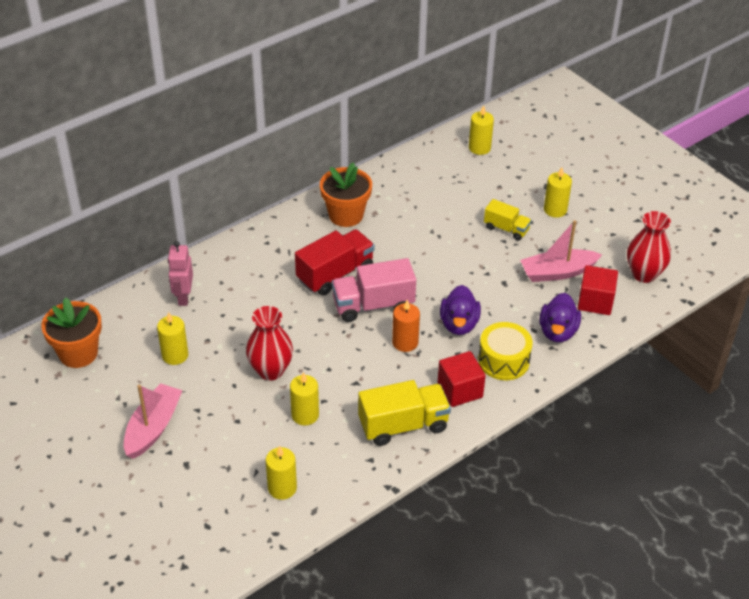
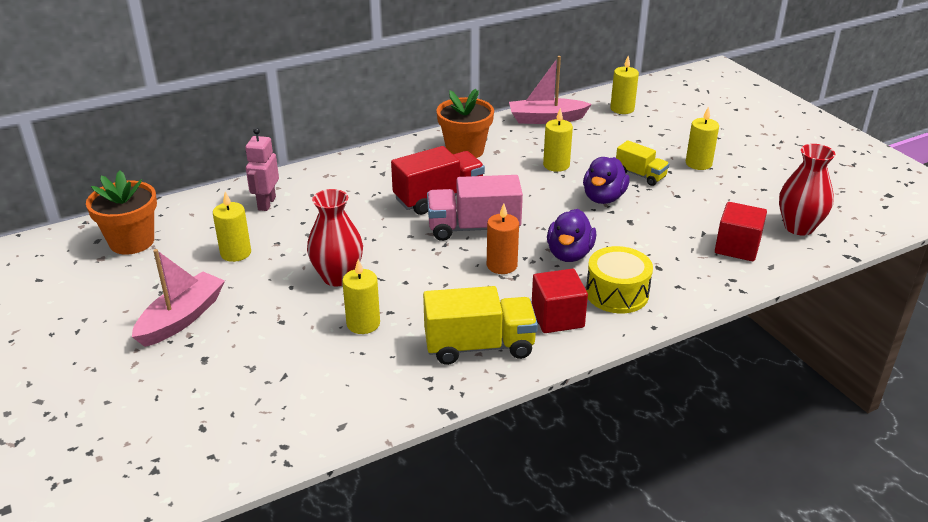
camera: 10 degrees right, 10 degrees down
yellow candle [266,446,297,500] -> yellow candle moved to [543,108,573,172]
pink boat [520,220,602,282] -> pink boat moved to [509,56,592,124]
purple duck [539,293,581,342] -> purple duck moved to [583,157,630,204]

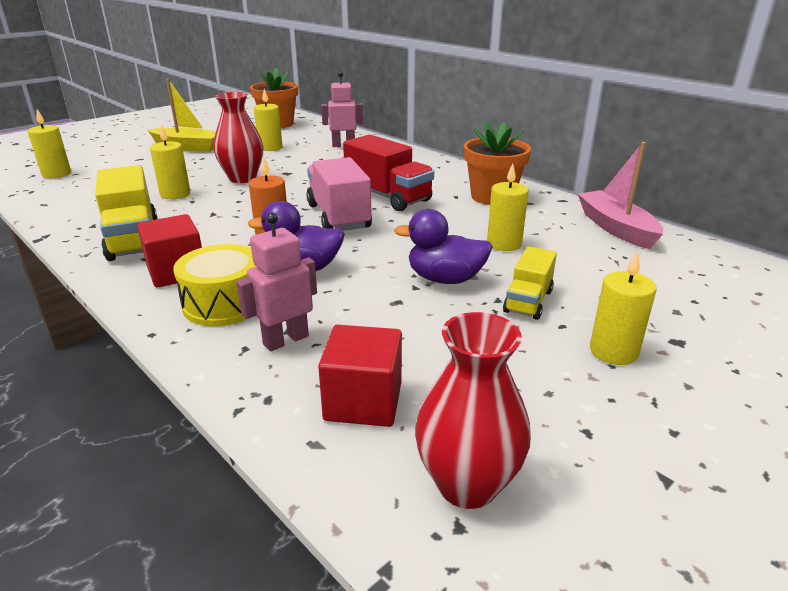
camera: 75 degrees right, 5 degrees down
pink boat [132,249,225,347] -> yellow boat [147,79,216,152]
yellow candle [610,56,639,114] -> yellow candle moved to [28,109,71,178]
none -> pink robot [236,213,317,351]

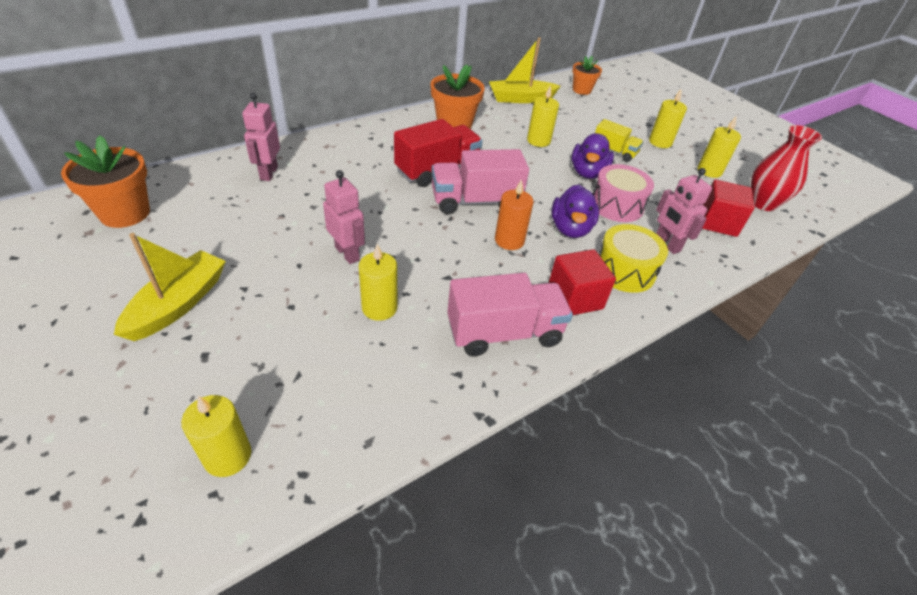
camera: 85 degrees left, 15 degrees up
yellow truck [95,165,158,261] -> pink truck [447,273,573,356]
red vase [214,92,263,183] -> pink robot [323,170,365,264]
yellow candle [254,89,282,151] -> yellow candle moved to [698,117,741,178]
pink boat [578,142,663,249] -> yellow boat [489,37,561,103]
none -> orange flower pot [573,56,602,95]
none -> pink drum [593,164,654,222]

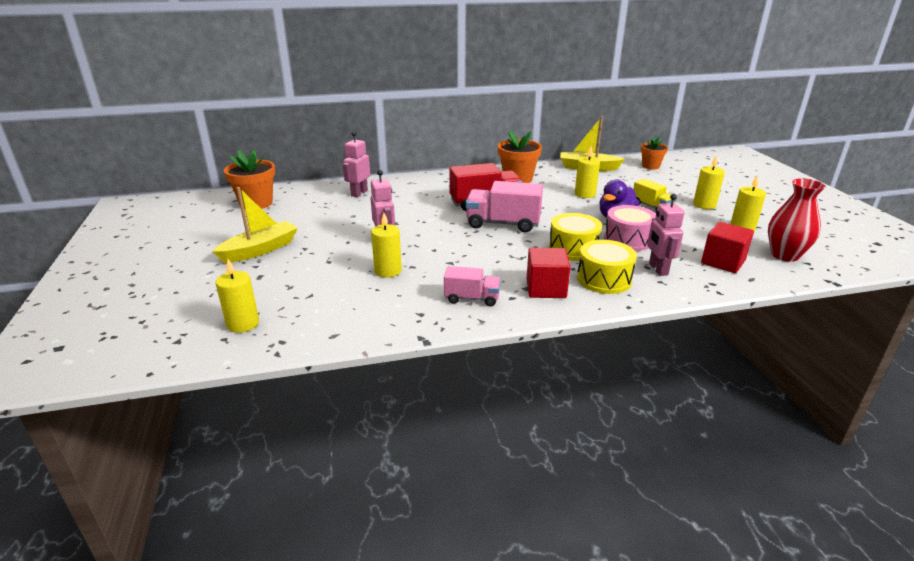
camera: 25 degrees right, 15 degrees down
pink truck [447,273,573,356] -> pink truck [444,266,501,306], size x0.60
orange candle [495,179,534,250] -> none
purple duck [552,185,599,238] -> yellow drum [549,213,602,261]

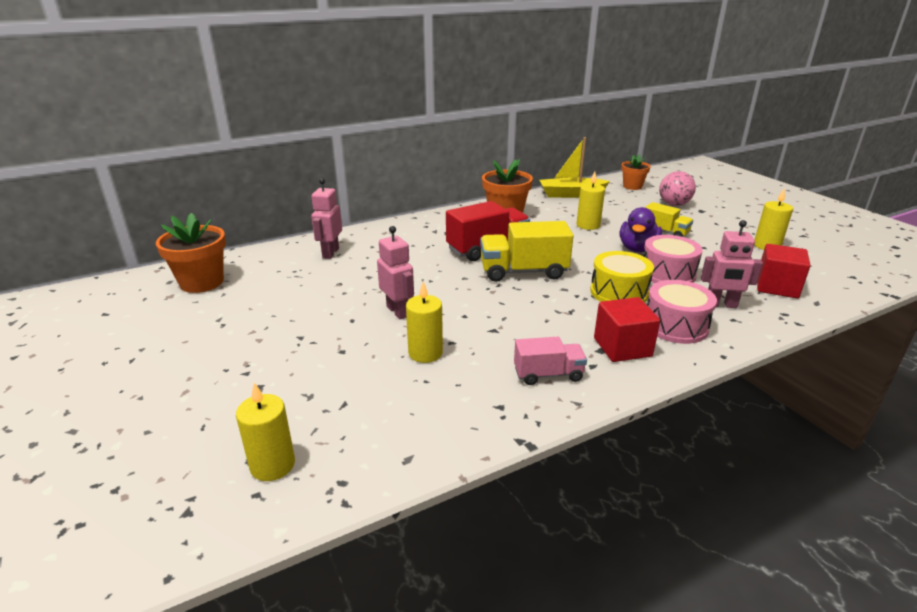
camera: 15 degrees left, 0 degrees up
yellow boat [212,187,298,263] -> none
pink truck [466,181,543,232] -> yellow truck [480,221,574,282]
yellow drum [577,240,637,294] -> pink drum [647,280,717,344]
pink robot [647,194,684,276] -> pink robot turned 60 degrees counterclockwise [701,220,763,308]
yellow candle [693,155,725,209] -> none
red vase [768,178,826,262] -> none
none -> pink ball [659,171,696,206]

